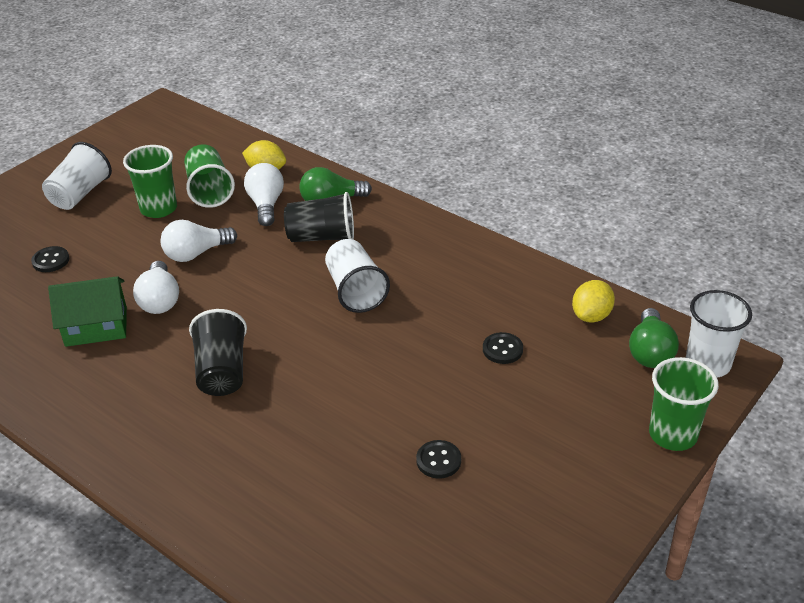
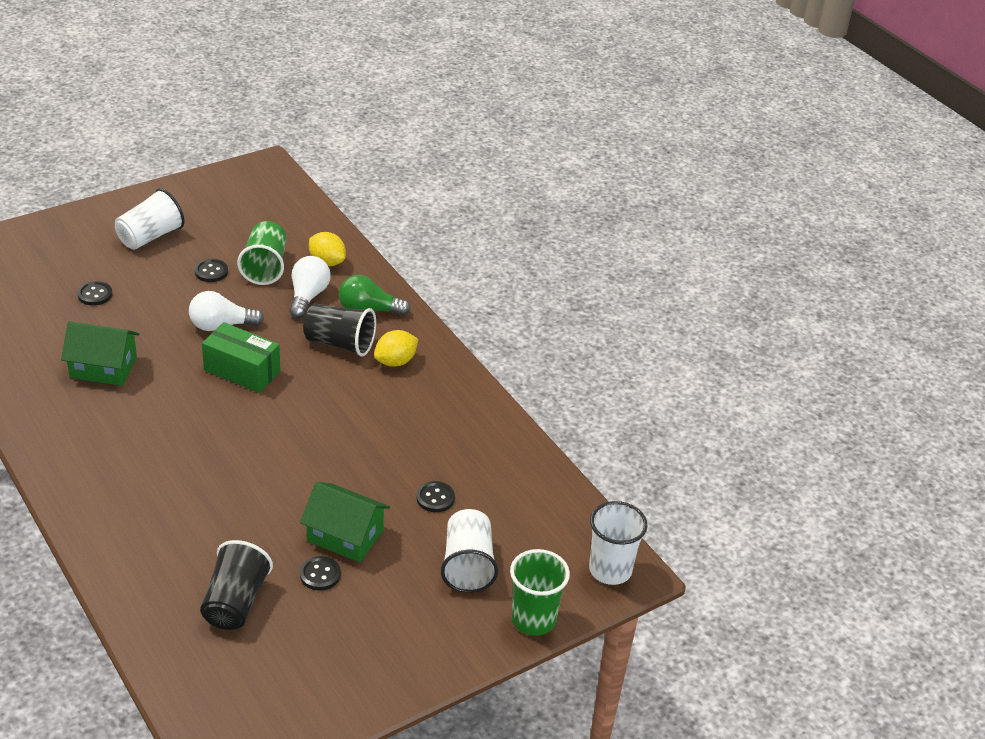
camera: 15 degrees right, 0 degrees up
green cup [123,145,177,218] -> black button [194,259,228,282]
white light bulb [133,261,179,314] -> none
black cup [189,309,247,396] -> black cup moved to [200,540,273,630]
white cup [325,239,390,313] -> white cup moved to [441,509,498,593]
yellow lemon [572,280,615,322] -> yellow lemon moved to [374,330,418,367]
green light bulb [629,308,679,368] -> none
none -> green box [202,322,280,393]
none -> green house [300,482,390,562]

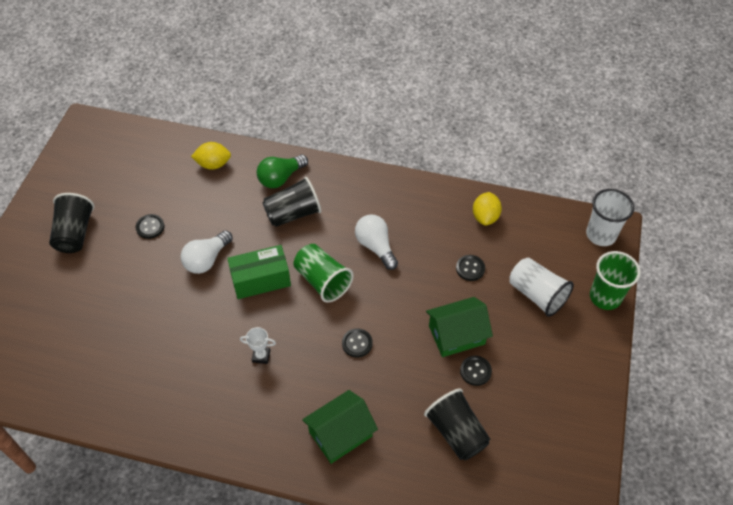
camera: 40 degrees left, 15 degrees up
green house [61,321,139,386] -> green house moved to [302,390,378,464]
black button [77,281,112,306] -> black button moved to [342,328,373,358]
white cup [115,188,185,250] -> black cup [49,193,94,253]
green cup [237,221,287,285] -> green cup moved to [293,244,354,303]
white light bulb [289,256,331,318] -> white light bulb moved to [355,214,398,270]
yellow lemon [374,330,418,367] -> yellow lemon moved to [473,192,502,226]
none -> white trophy [240,327,276,364]

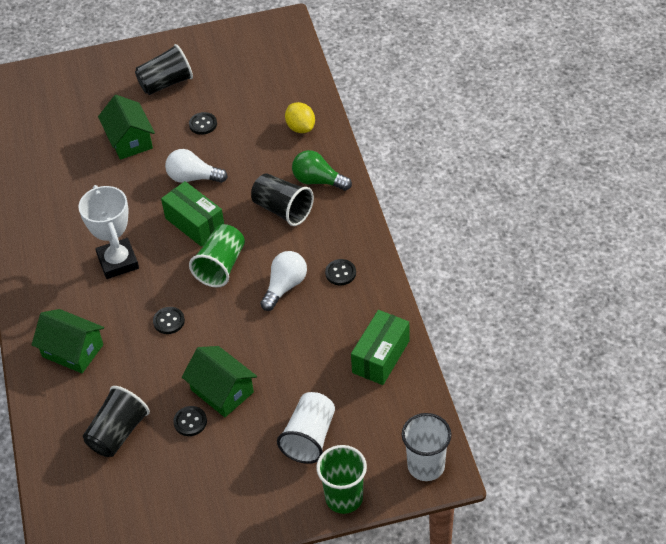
camera: 65 degrees right, 5 degrees down
white trophy [240,327,276,364] -> white trophy [78,185,139,279], size x2.21
black button [456,255,485,281] -> black button moved to [325,259,356,285]
yellow lemon [473,192,502,226] -> green box [351,310,410,385]
none -> green house [98,95,155,160]

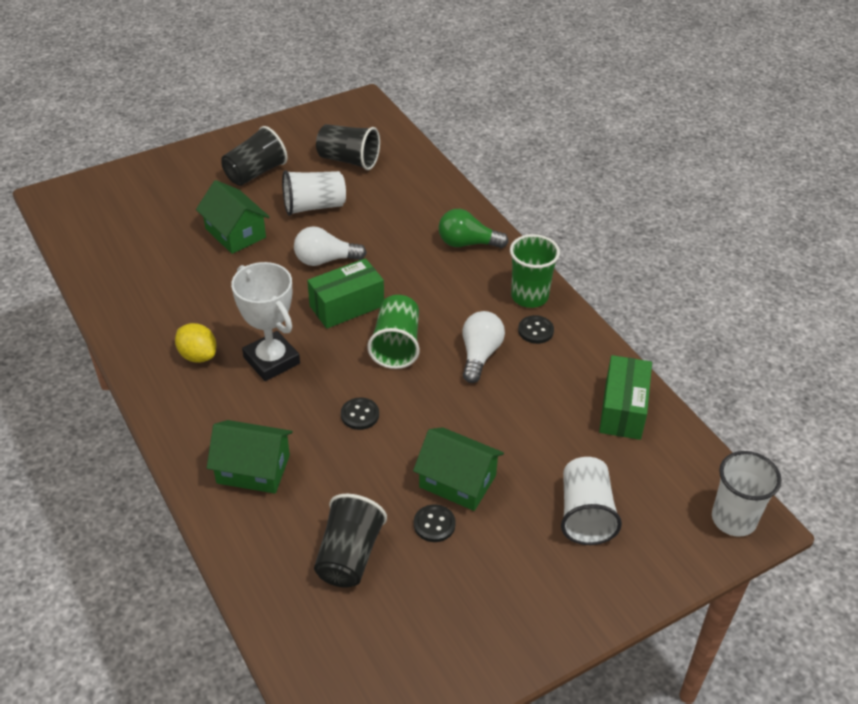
camera: 20 degrees left, 5 degrees down
green box [161,181,224,247] -> green box turned 60 degrees counterclockwise [307,258,384,329]
black button [189,112,217,135] -> white cup [282,170,346,216]
black cup [251,173,314,226] -> black cup moved to [316,124,380,170]
yellow lemon [285,102,315,133] -> yellow lemon moved to [175,323,217,363]
green cup [316,445,367,514] -> green cup moved to [510,234,560,308]

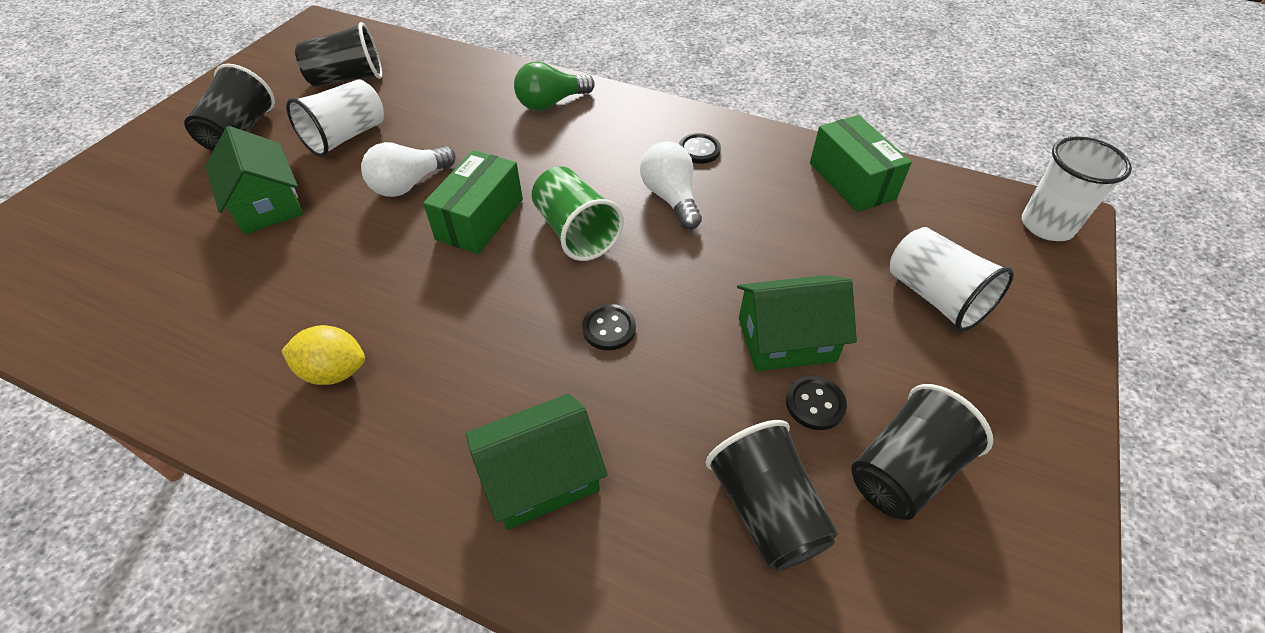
camera: 35 degrees left, 5 degrees up
green house [196,180,270,254] -> green house turned 45 degrees clockwise [206,126,303,234]
white trophy [231,262,300,381] -> none
green cup [510,234,560,308] -> none
none -> black cup [851,384,993,520]

